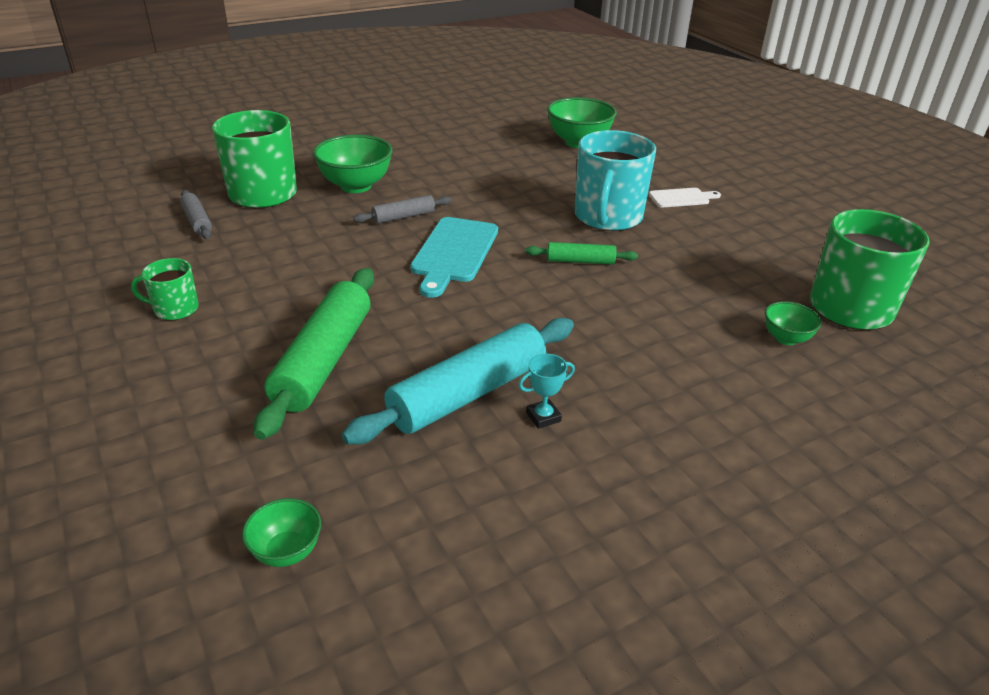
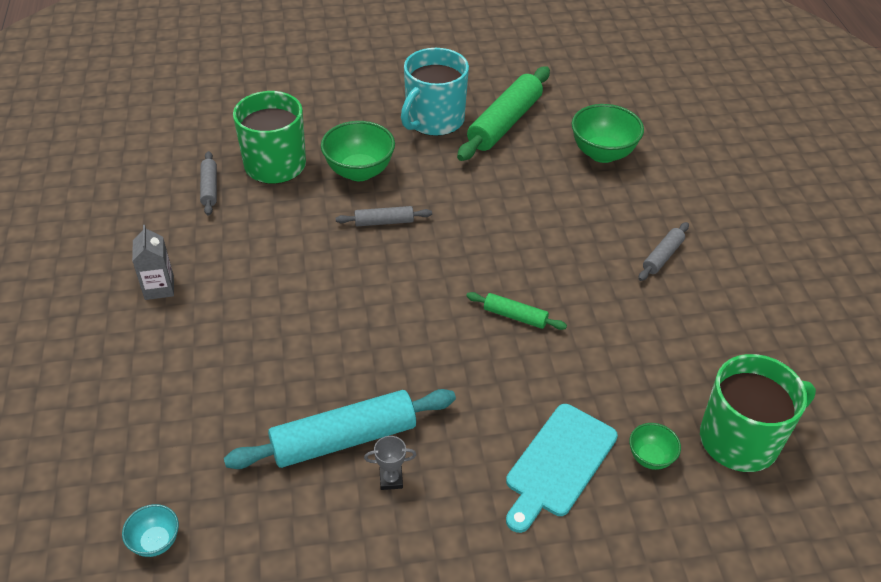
camera: 20 degrees right, 10 degrees up
green mug [131,258,199,320] -> grey carton [132,225,174,300]
green bowl [242,498,321,567] -> turquoise bowl [122,504,179,557]
green rolling pin [254,268,374,440] -> green rolling pin moved to [457,66,550,161]
turquoise cutting board [410,217,498,298] -> turquoise cutting board moved to [506,404,618,533]
turquoise trophy [518,354,575,429] -> grey trophy [364,436,416,490]
turquoise mug [574,130,656,231] -> turquoise mug moved to [401,48,469,136]
white cutting board [649,188,721,207] -> grey rolling pin [638,222,689,281]

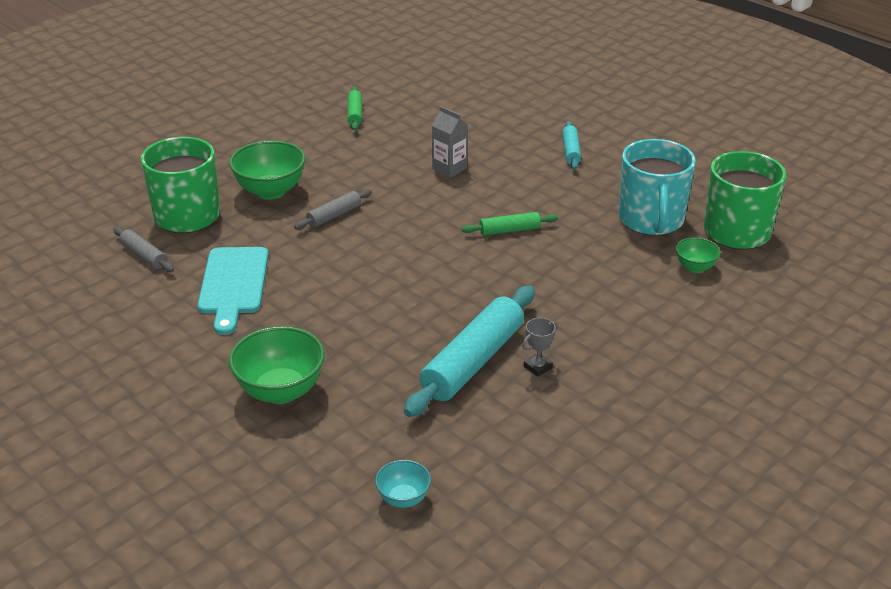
camera: 35 degrees left, 10 degrees down
grey carton [132,225,174,300] -> grey carton moved to [432,106,468,178]
turquoise mug [401,48,469,136] -> turquoise mug moved to [618,139,696,236]
green rolling pin [457,66,550,161] -> green rolling pin [347,87,362,131], size x0.50
turquoise cutting board [506,404,618,533] -> turquoise cutting board moved to [198,247,269,335]
green bowl [572,104,644,163] -> green bowl moved to [229,326,325,404]
grey rolling pin [638,222,689,281] -> turquoise rolling pin [562,121,581,170]

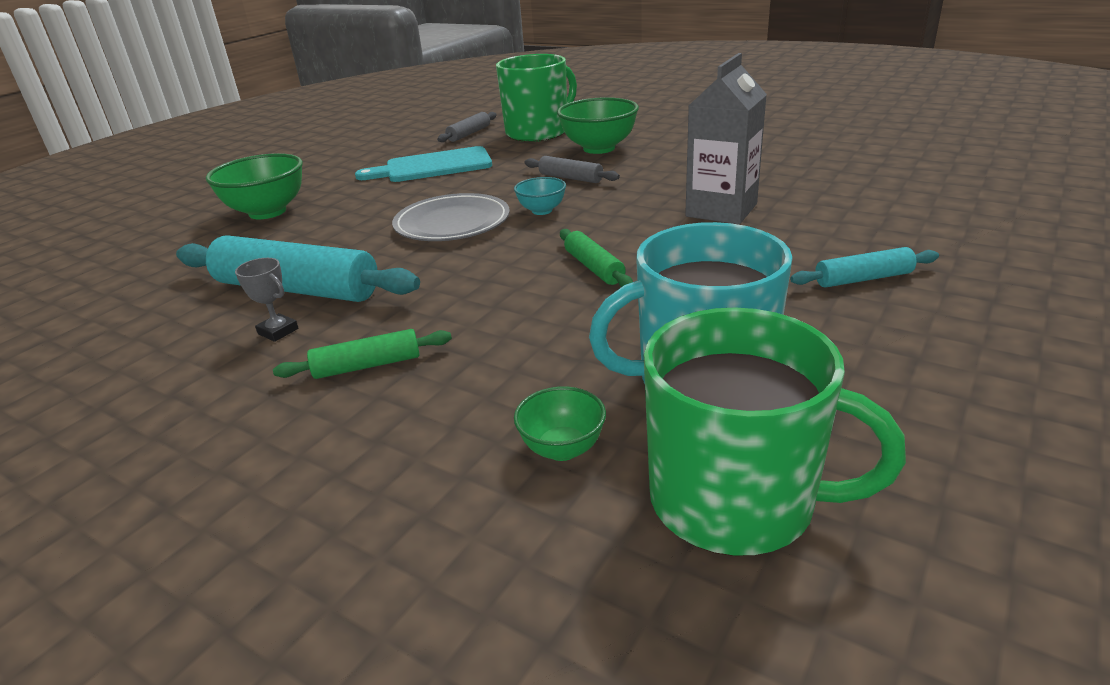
camera: 80 degrees right, 5 degrees down
green rolling pin [347,87,362,131] -> green rolling pin moved to [273,329,452,379]
turquoise bowl [375,460,431,508] -> turquoise bowl moved to [514,177,566,215]
grey carton [432,106,468,178] -> grey carton [685,53,767,224], size x1.58
none -> grey plate [392,193,510,241]

